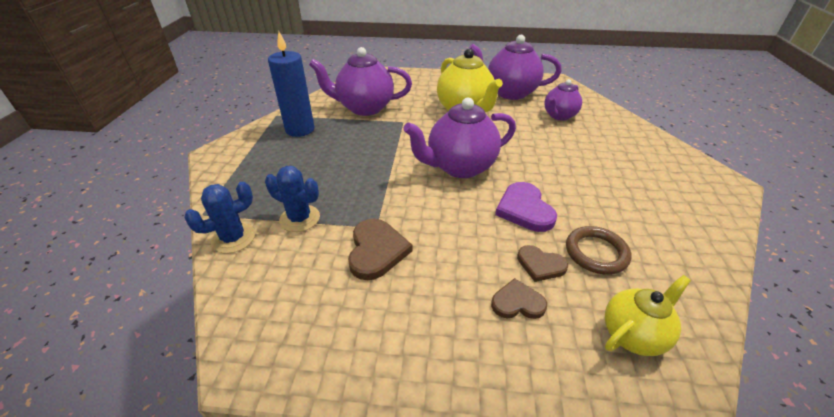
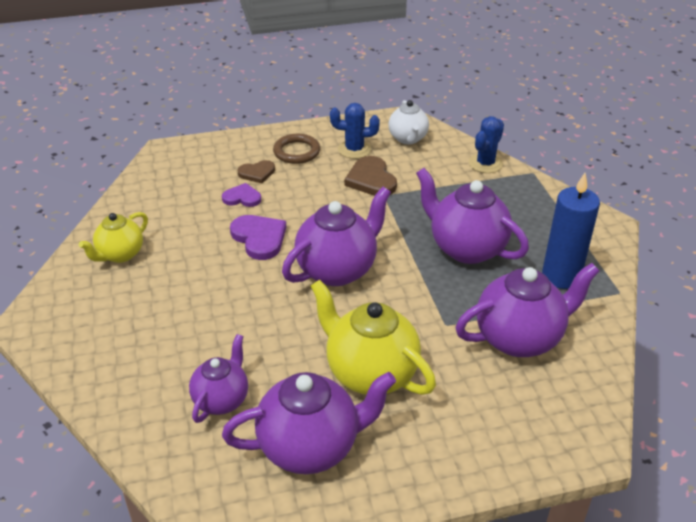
camera: 160 degrees right, 0 degrees up
blue cactus [265,166,320,232] -> blue cactus moved to [330,103,380,159]
brown heart [517,245,568,282] -> purple heart [222,183,261,207]
brown ring [566,226,631,275] -> brown ring moved to [273,134,320,164]
yellow teapot [605,275,691,356] -> yellow teapot moved to [79,212,148,263]
none -> white teapot [388,100,429,144]
none -> purple teapot [416,168,529,264]

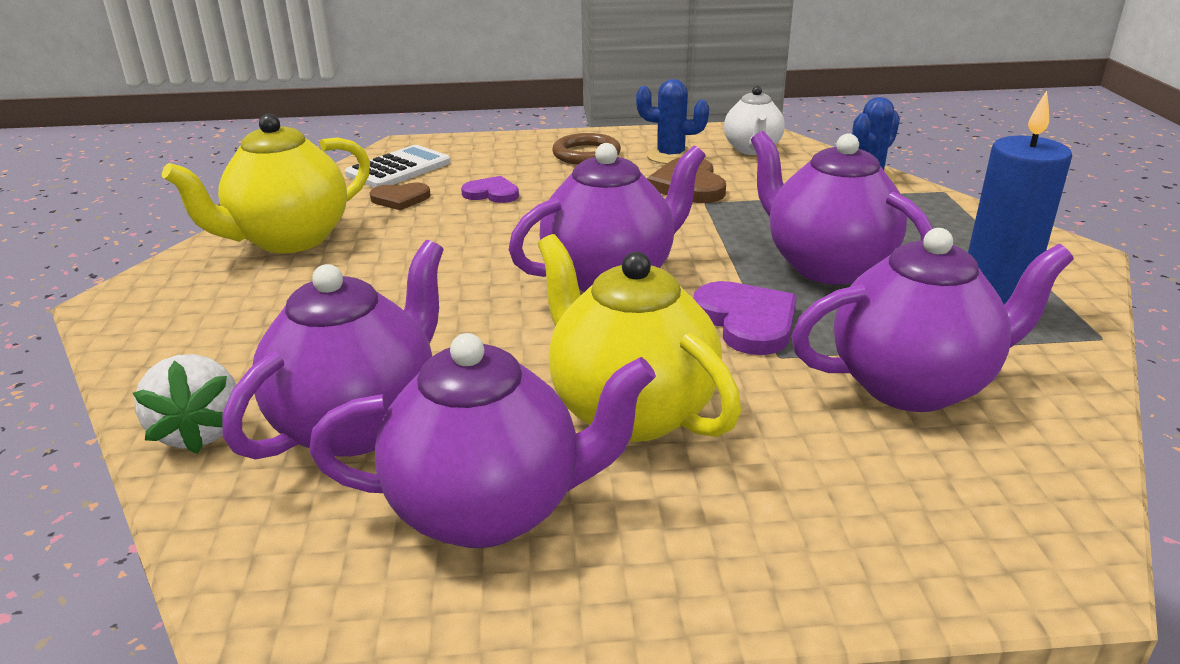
camera: 10 degrees right, 10 degrees down
yellow teapot [79,212,148,263] -> yellow teapot [162,114,370,253], size x1.64
purple teapot [189,334,248,423] -> purple teapot [222,240,444,460], size x1.64
purple heart [230,215,286,260] -> purple heart moved to [693,281,797,355]
brown heart [237,160,275,183] -> brown heart moved to [370,183,431,210]
none -> white strawberry [133,354,236,454]
none -> white calculator [345,145,451,188]

